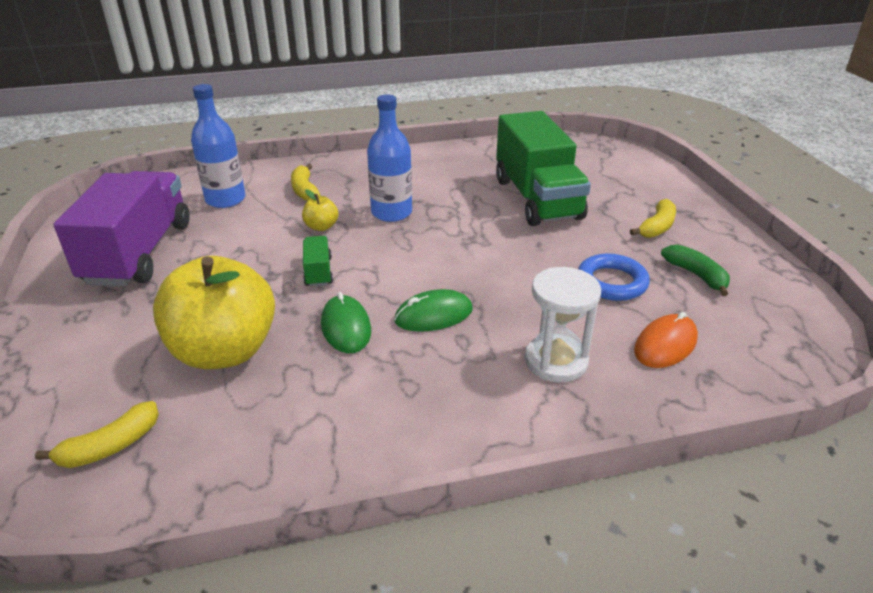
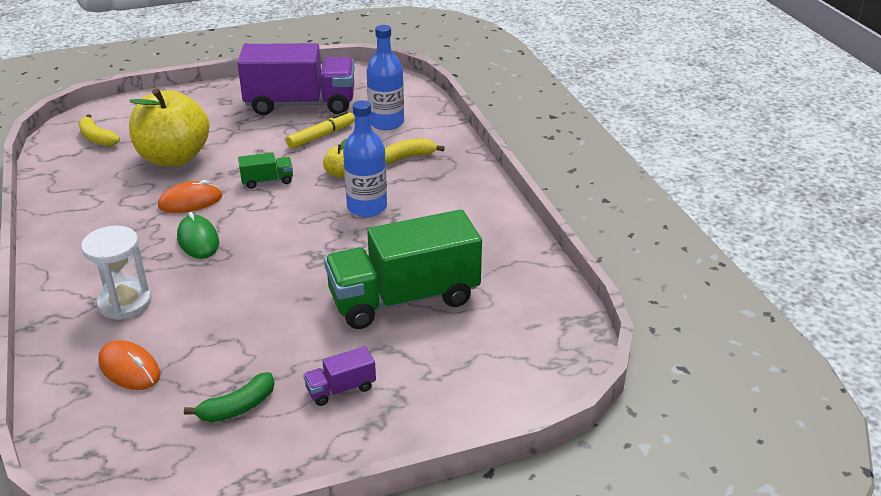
camera: 85 degrees right, 0 degrees up
green mouse [321,292,371,353] -> orange mouse [158,180,222,213]
blue ring [578,254,650,301] -> none
yellow banana [630,199,676,238] -> purple truck [303,346,376,406]
none -> yellow marker [286,111,355,149]

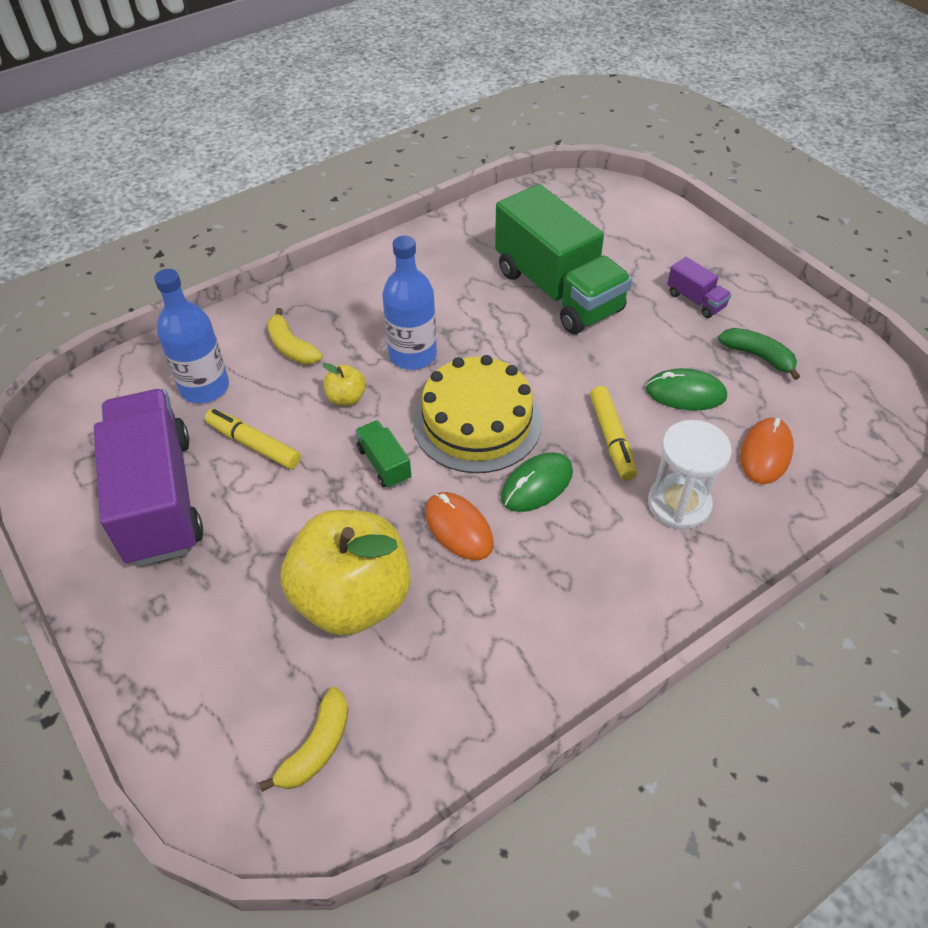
camera: 105 degrees left, 15 degrees up
none -> yellow cake [413,355,542,473]
none -> yellow marker [590,386,637,481]
none -> green mouse [645,368,727,410]

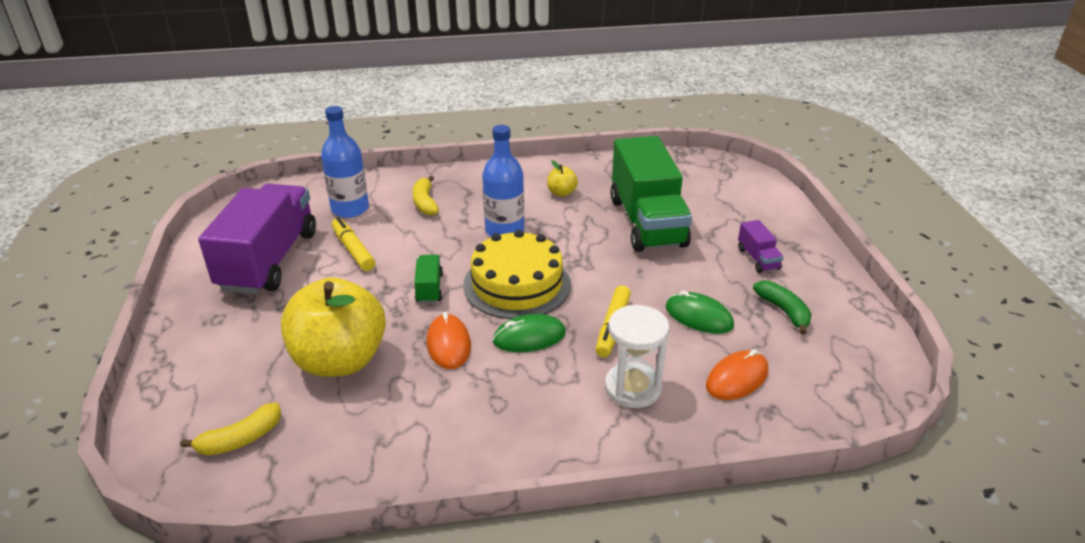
camera: 25 degrees right, 15 degrees down
yellow apple [323,363,366,406] -> yellow apple moved to [547,160,578,197]

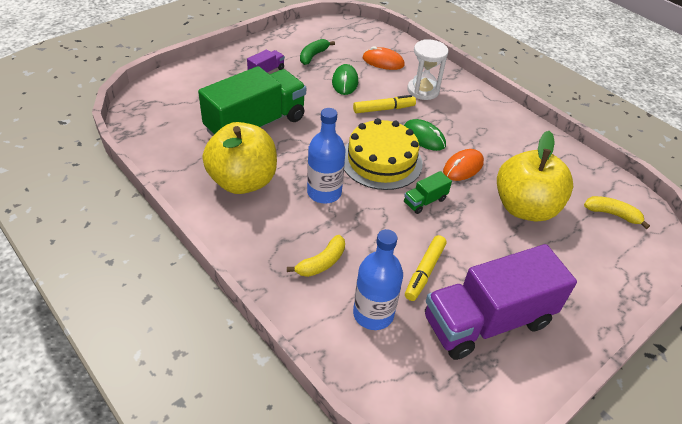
camera: 125 degrees left, 10 degrees up
yellow apple [547,160,578,197] -> yellow apple [203,122,277,194], size x2.45

